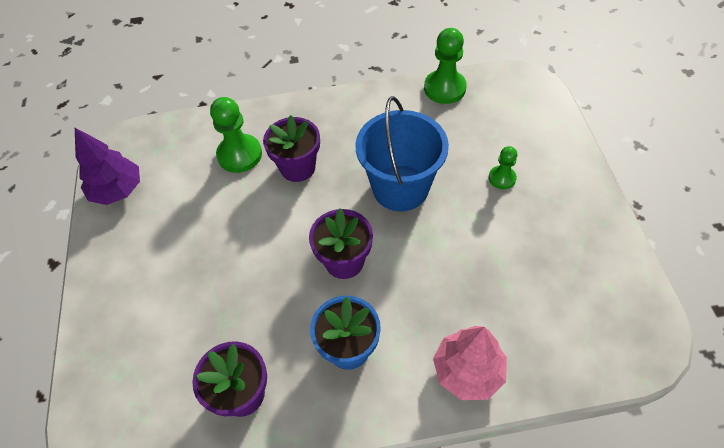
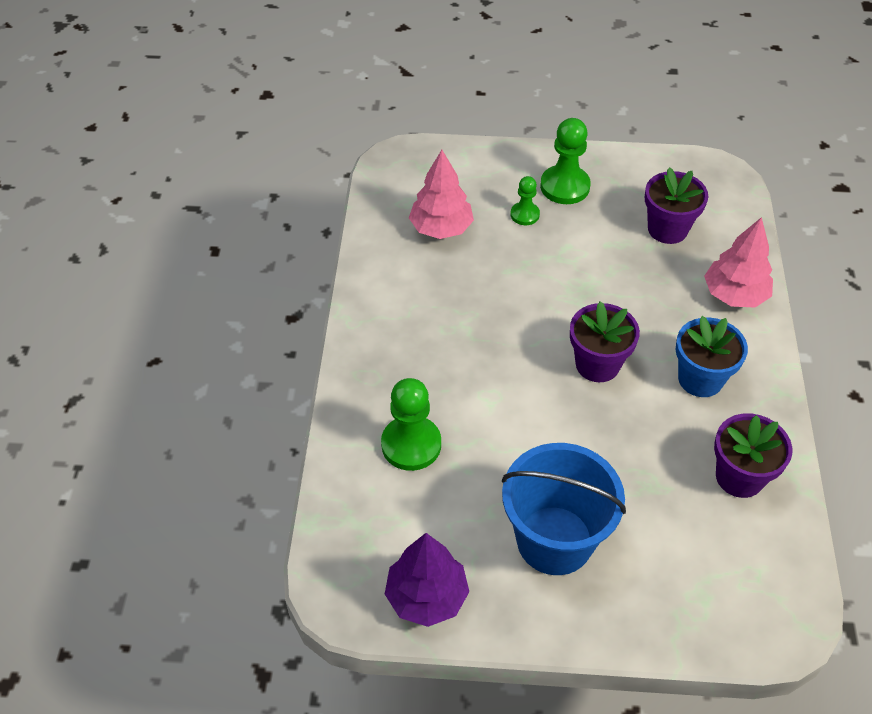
camera: 80 degrees left, 5 degrees down
purple flower pot [263,115,320,182] -> purple flower pot moved to [645,167,709,244]
blue bucket [355,96,449,211] -> blue bucket moved to [502,443,626,575]
green pawn [424,28,467,104] -> green pawn moved to [540,118,591,204]
none -> pink tree [409,150,474,239]

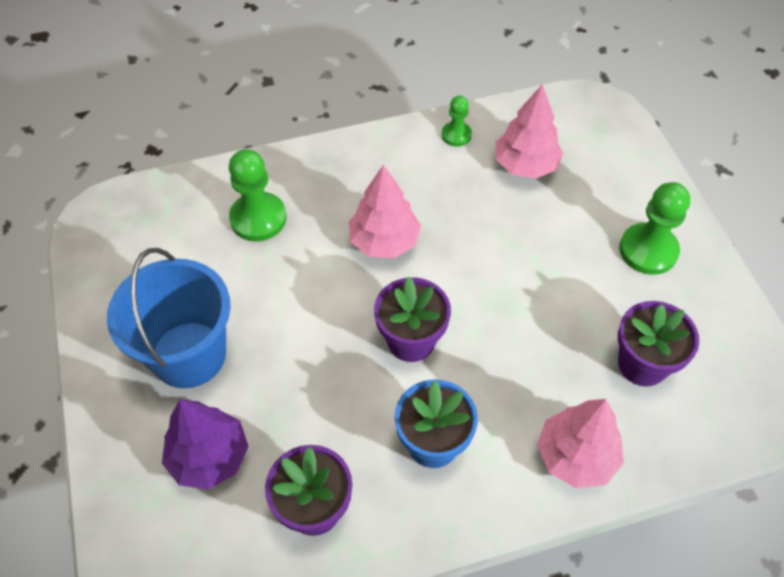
camera: 70 degrees right, 5 degrees up
purple tree [385,533,469,627] -> purple tree moved to [162,400,249,489]
green pawn [510,176,540,225] -> green pawn moved to [442,96,472,147]
none -> pink tree [349,165,421,258]

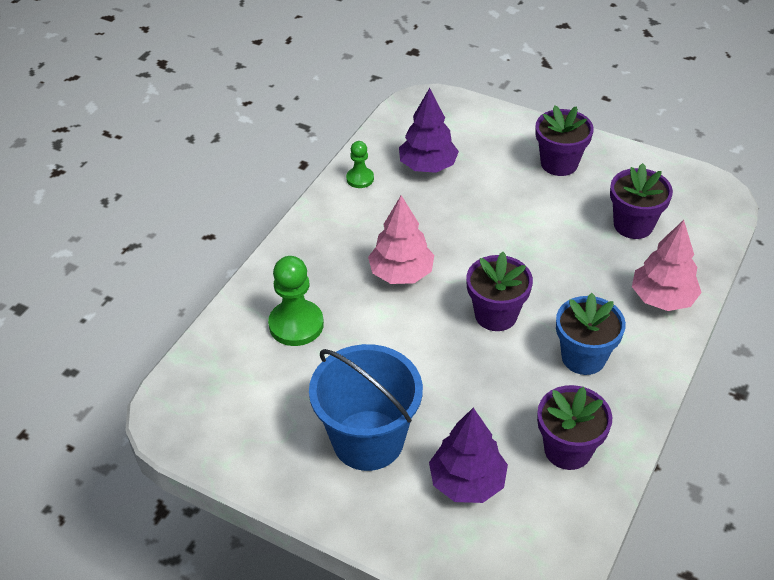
camera: 45 degrees left, 10 degrees down
pink tree [495,85,563,179] -> purple tree [399,88,459,173]
green pawn [619,182,690,275] -> purple flower pot [535,106,594,176]

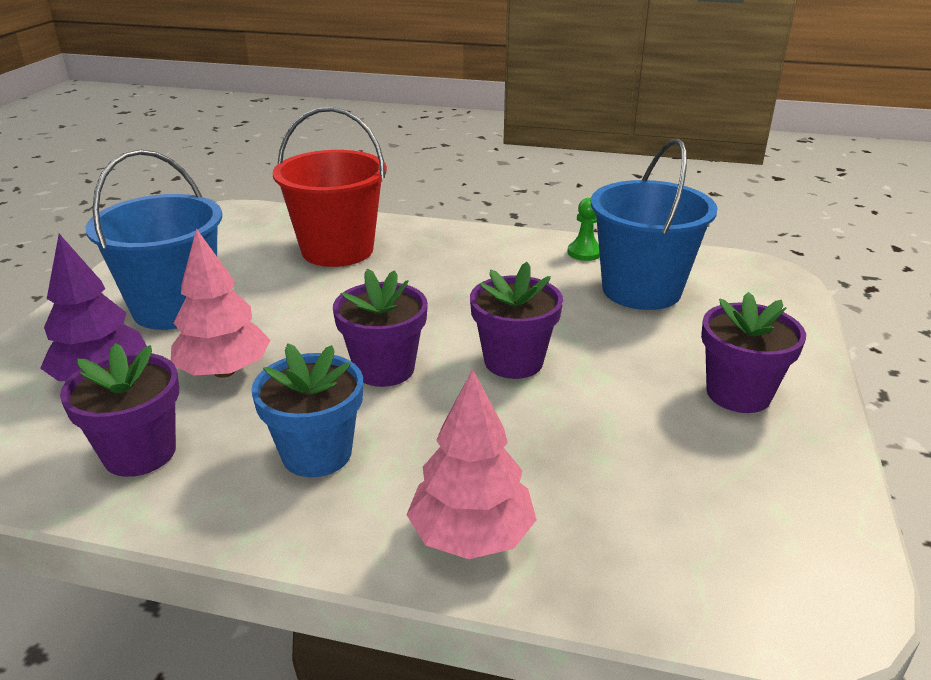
camera: 75 degrees right, 15 degrees down
green pawn [268,256,324,346] -> red bucket [273,107,387,267]
pink tree [368,195,434,284] -> pink tree moved to [171,228,271,378]
purple tree [399,88,459,173] -> blue bucket [591,139,718,310]
purple flower pot [610,163,673,239] -> purple flower pot moved to [470,262,563,379]

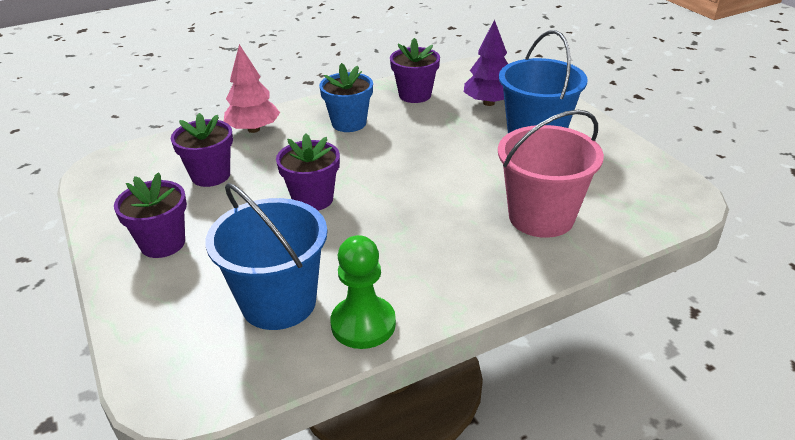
camera: 140 degrees right, 5 degrees up
pink tree [171,228,271,378] -> none
red bucket [273,107,387,267] -> pink bucket [498,110,604,238]
purple flower pot [333,269,428,387] -> purple flower pot moved to [171,113,233,187]
green pawn [567,198,600,261] -> green pawn [330,235,396,349], size x1.74

